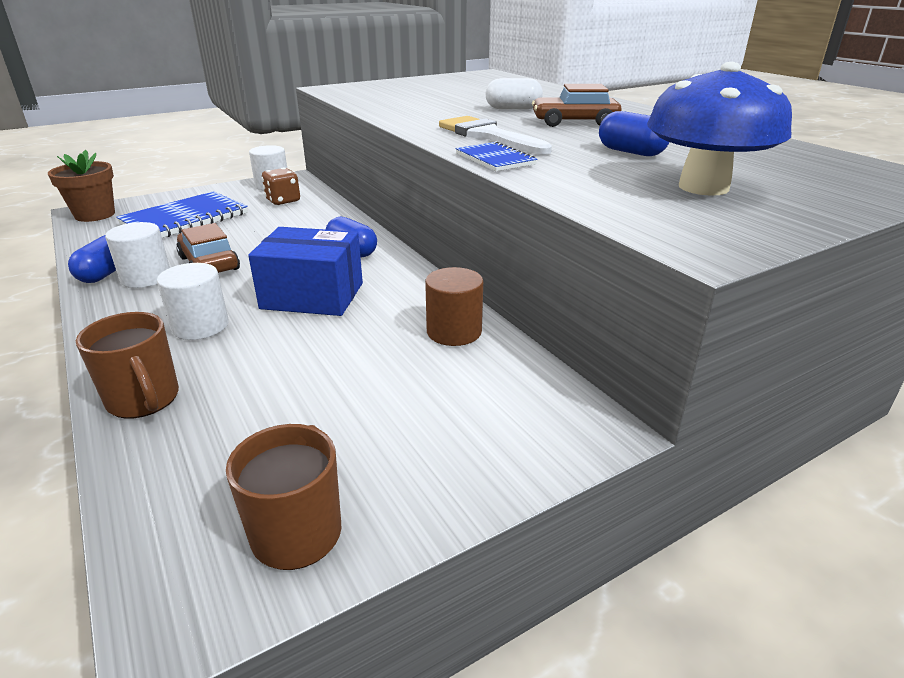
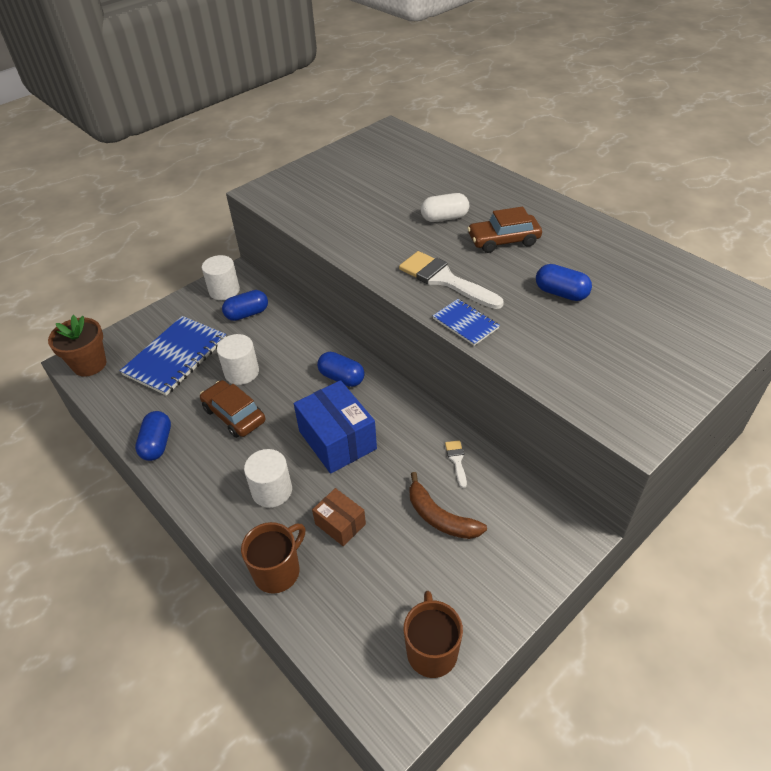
camera: 10 degrees left, 15 degrees up
brown mug [76,312,179,419] -> brown mug turned 90 degrees counterclockwise [241,522,305,594]
white cylinder [105,222,170,288] -> white cylinder moved to [217,334,259,385]
blue box [248,227,363,316] -> blue box turned 60 degrees clockwise [294,380,377,474]
brown dice [262,167,300,205] -> blue capsule [222,290,268,321]
brown cylinder [425,267,483,346] -> white brush [445,440,467,488]
blue mushroom [647,62,792,196] -> none
none -> brown box [312,488,366,546]
none -> brown banana [409,472,487,539]

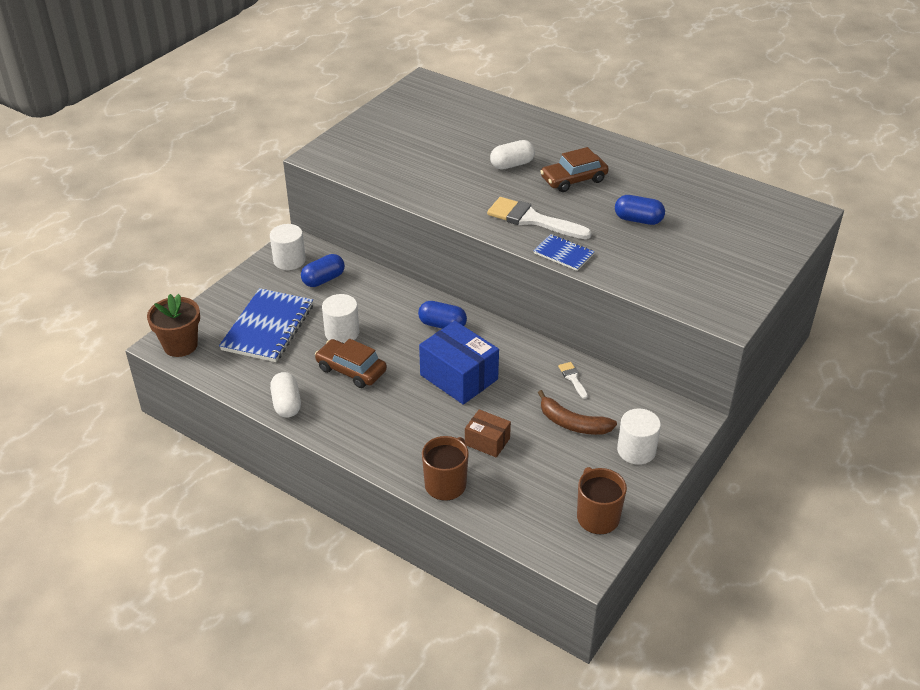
camera: 15 degrees left, 5 degrees down
blue capsule [135,411,171,461] -> white capsule [270,372,301,418]
white cylinder [244,449,292,508] -> white cylinder moved to [617,408,661,465]

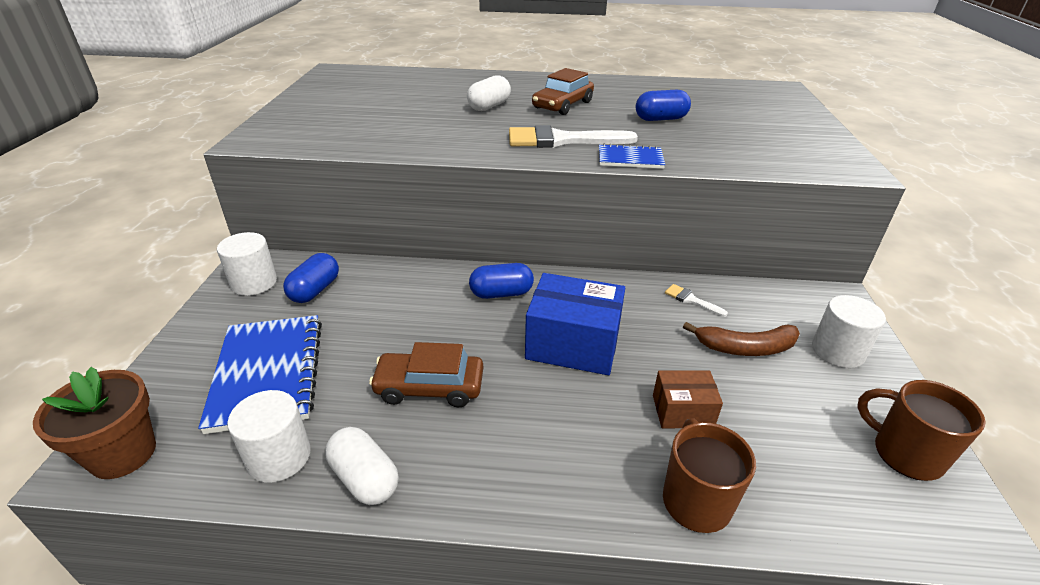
camera: 30 degrees left, 5 degrees down
white cylinder [322,294,360,343] -> white cylinder moved to [227,390,311,483]

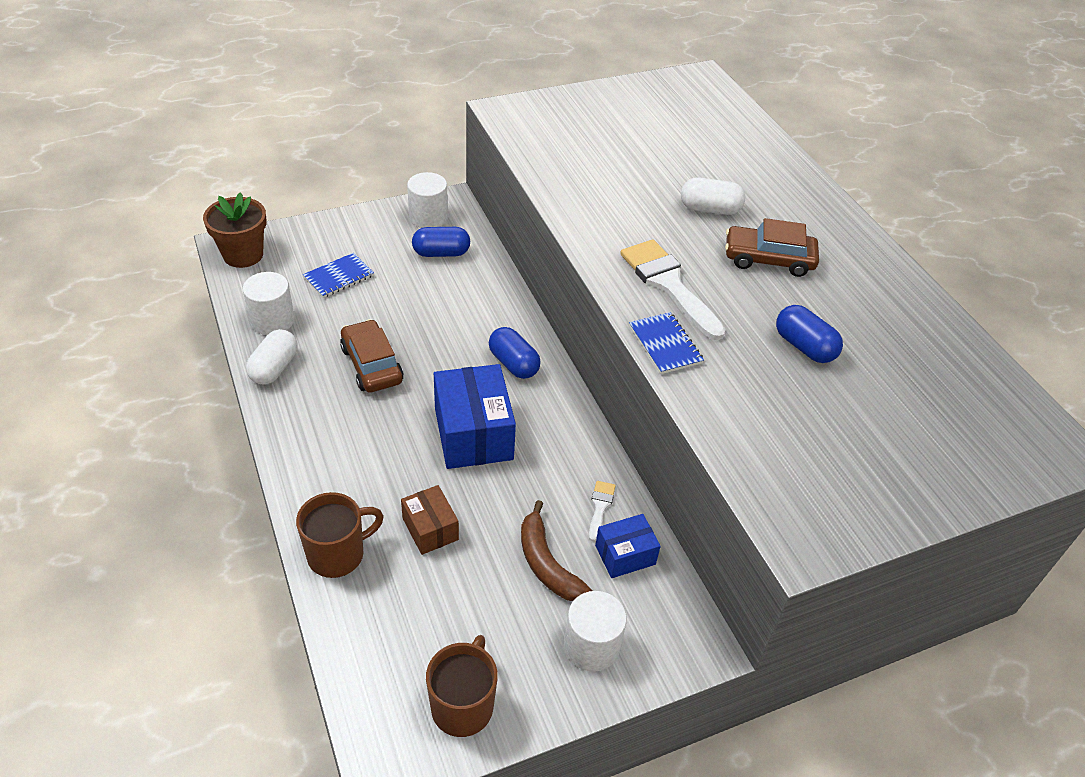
camera: 60 degrees right, 10 degrees up
blue notebook [198,315,322,434] -> blue notebook [303,253,374,298], size x0.53
none -> blue box [595,514,661,578]

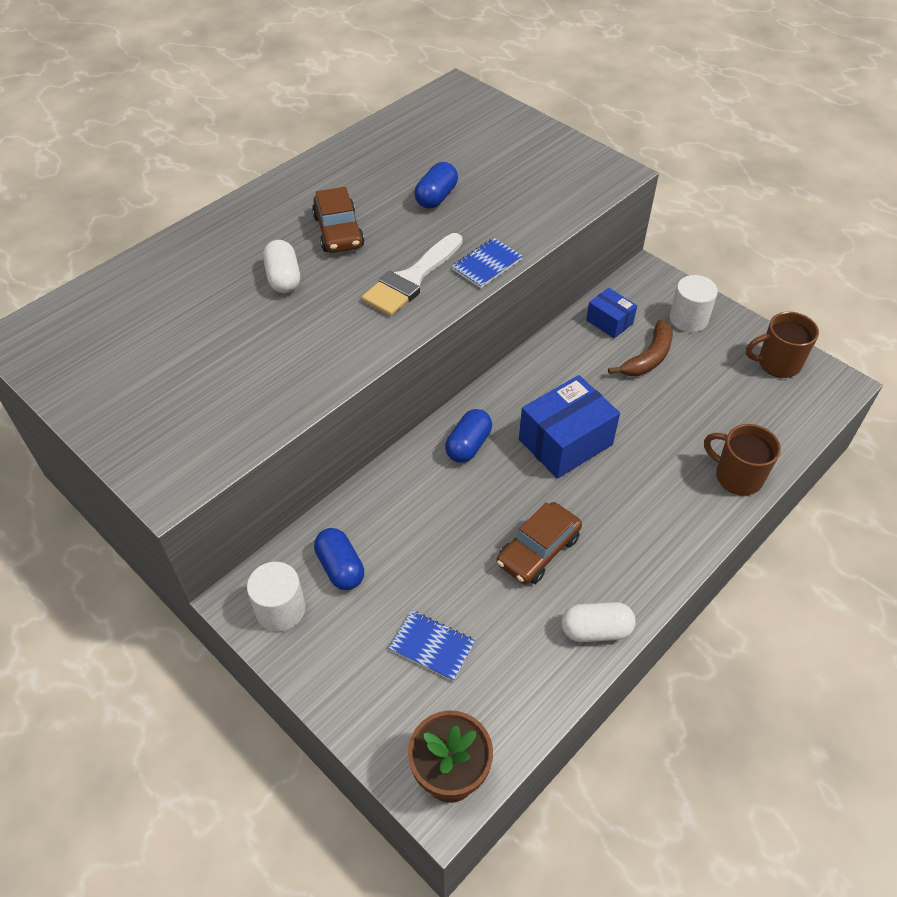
camera: 110 degrees left, 5 degrees up
white cylinder [243,272,295,335] -> none
brown box [401,485,459,555] -> none
white brush [589,481,616,541] -> none

